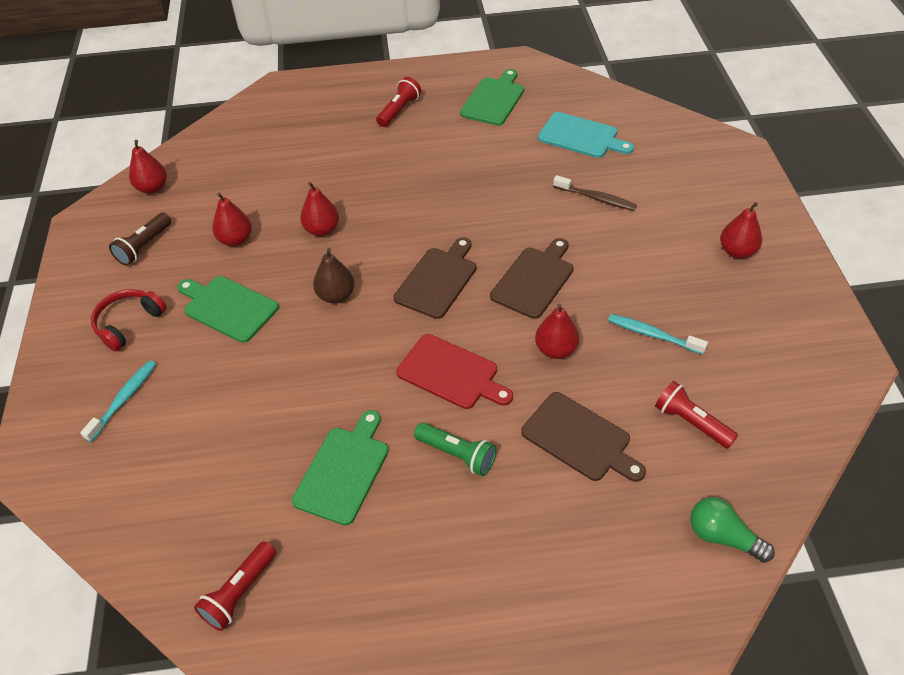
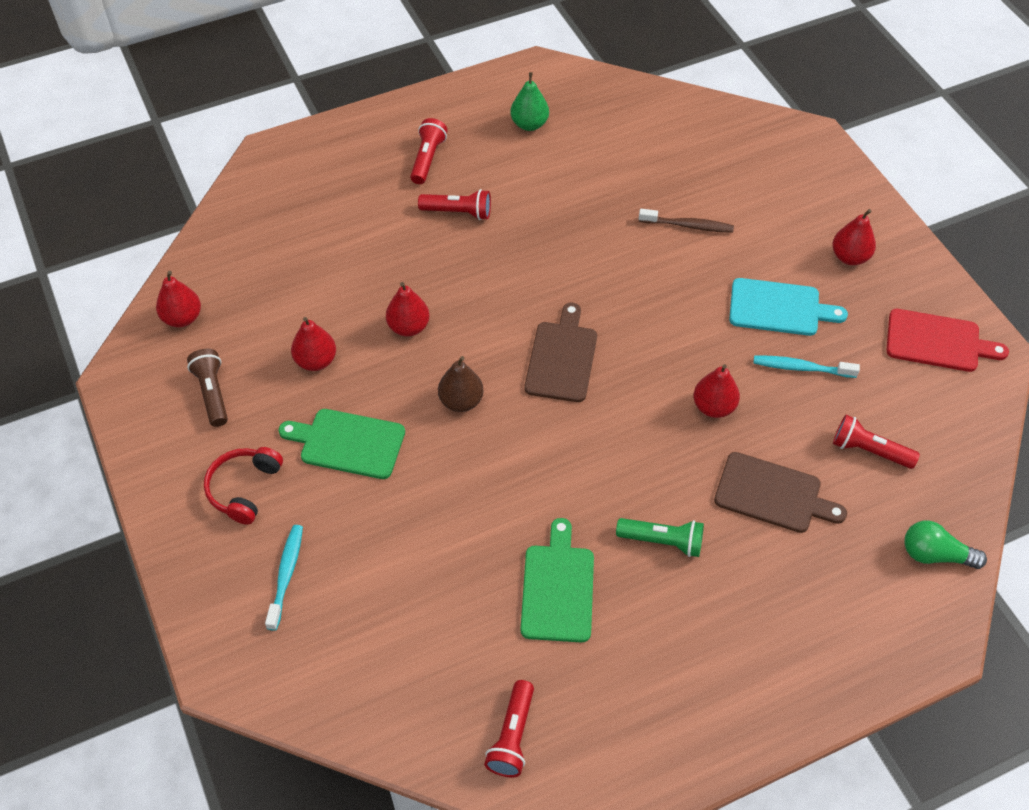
camera: 20 degrees left, 5 degrees up
brown flashlight [109,212,171,266] -> brown flashlight turned 150 degrees clockwise [187,349,228,427]
red cutting board [396,334,513,409] -> red cutting board moved to [886,309,1009,372]
green cutting board [460,69,524,126] -> green pear [510,72,549,131]
brown cutting board [490,238,574,319] -> none
turquoise cutting board [538,112,634,158] -> turquoise cutting board moved to [729,278,848,336]
none -> red flashlight [418,189,491,220]

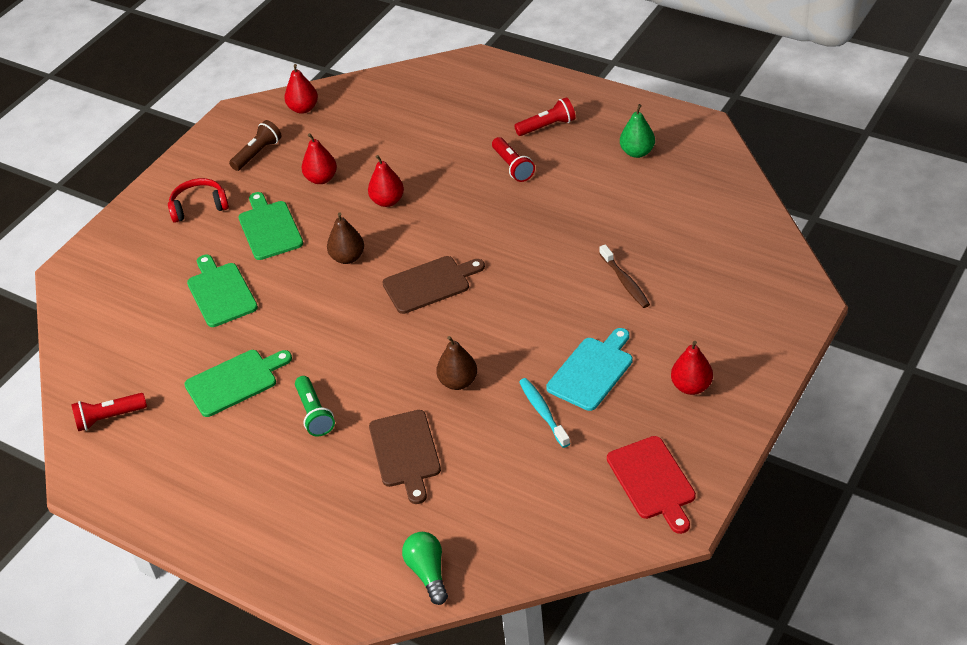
camera: 60 degrees right, 10 degrees down
turquoise toothbrush [265,525,303,631] -> none
red pear [693,364,740,418] -> brown pear [436,336,477,390]
turquoise cutting board [729,278,848,336] -> turquoise cutting board turned 120 degrees counterclockwise [546,328,633,411]
red flashlight [833,415,920,469] -> none
none -> green cutting board [187,255,258,327]

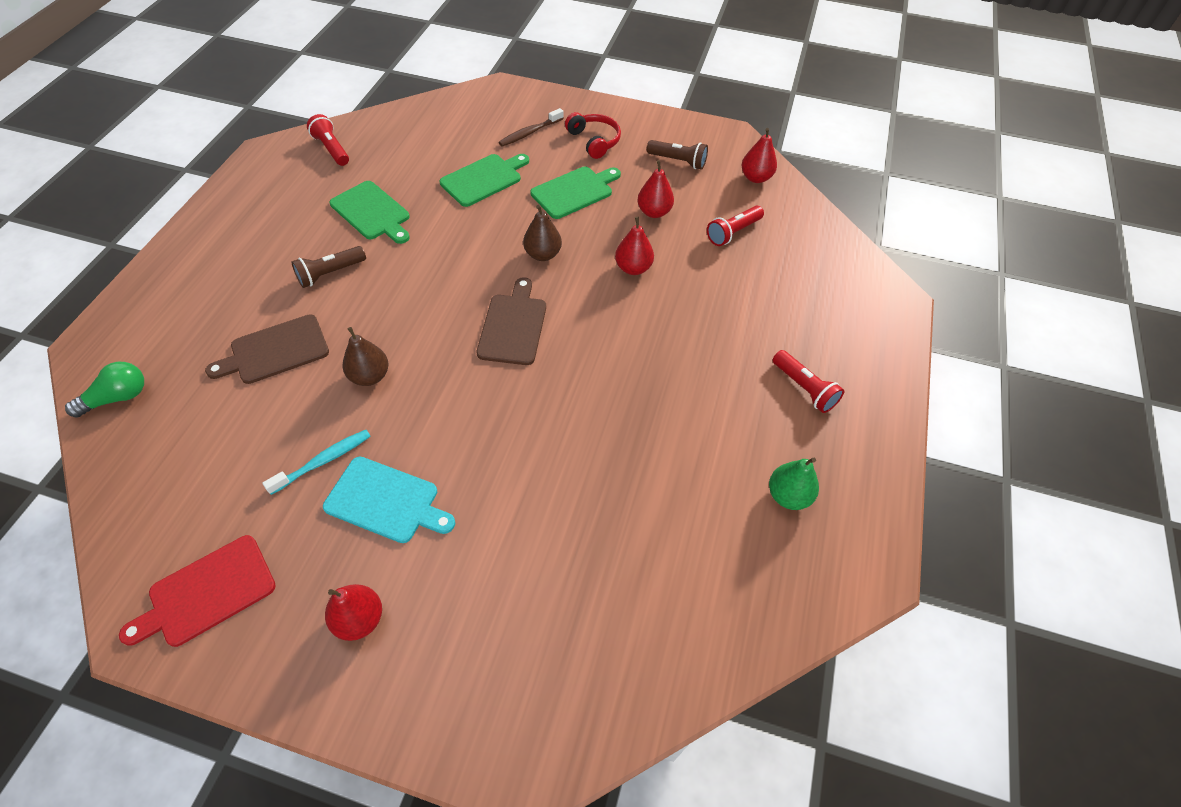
camera: 70 degrees right, 10 degrees up
green flashlight [295,376,335,437] -> brown flashlight [291,246,366,288]
brown cutting board [382,256,485,314] -> brown cutting board turned 135 degrees counterclockwise [477,277,546,365]
red flashlight [492,137,535,182] -> red flashlight moved to [707,206,764,246]
brown toothbrush [599,244,650,308] -> brown toothbrush moved to [499,108,564,147]

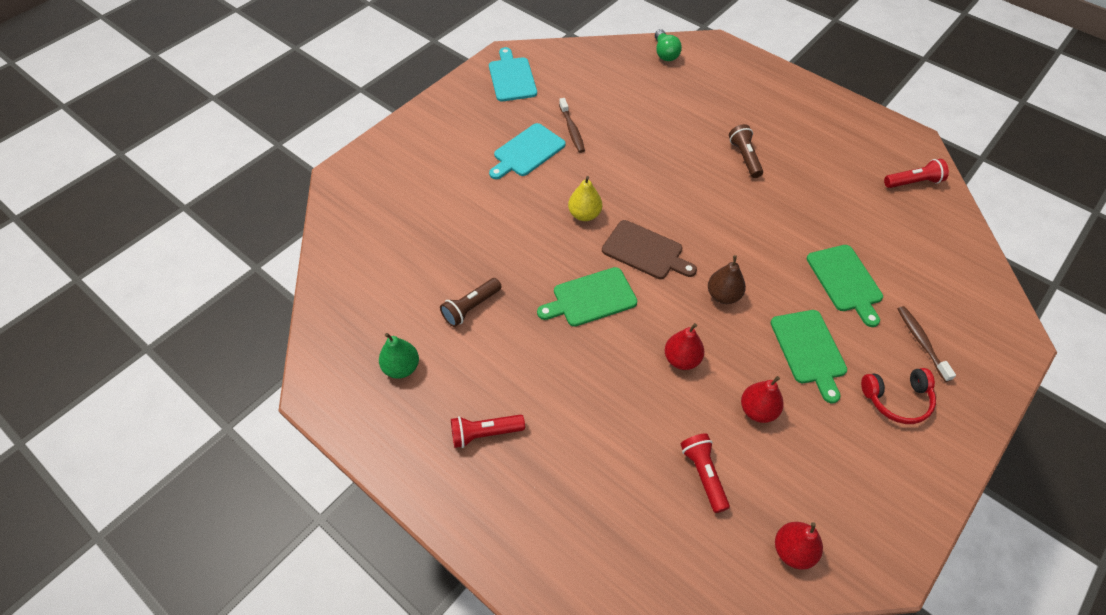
camera: 115 degrees right, 0 degrees up
red cutting board [119,535,276,647] -> turquoise cutting board [489,47,537,101]
brown cutting board [205,314,329,384] -> none
turquoise toothbrush [263,430,371,495] -> brown toothbrush [559,98,585,153]
red pear [325,584,382,641] -> none
green cutting board [330,181,410,244] -> green cutting board moved to [537,267,637,327]
brown pear [343,327,388,386] -> none
brown flashlight [647,140,708,170] -> brown flashlight moved to [440,278,502,327]
none -> yellow pear [568,176,602,221]

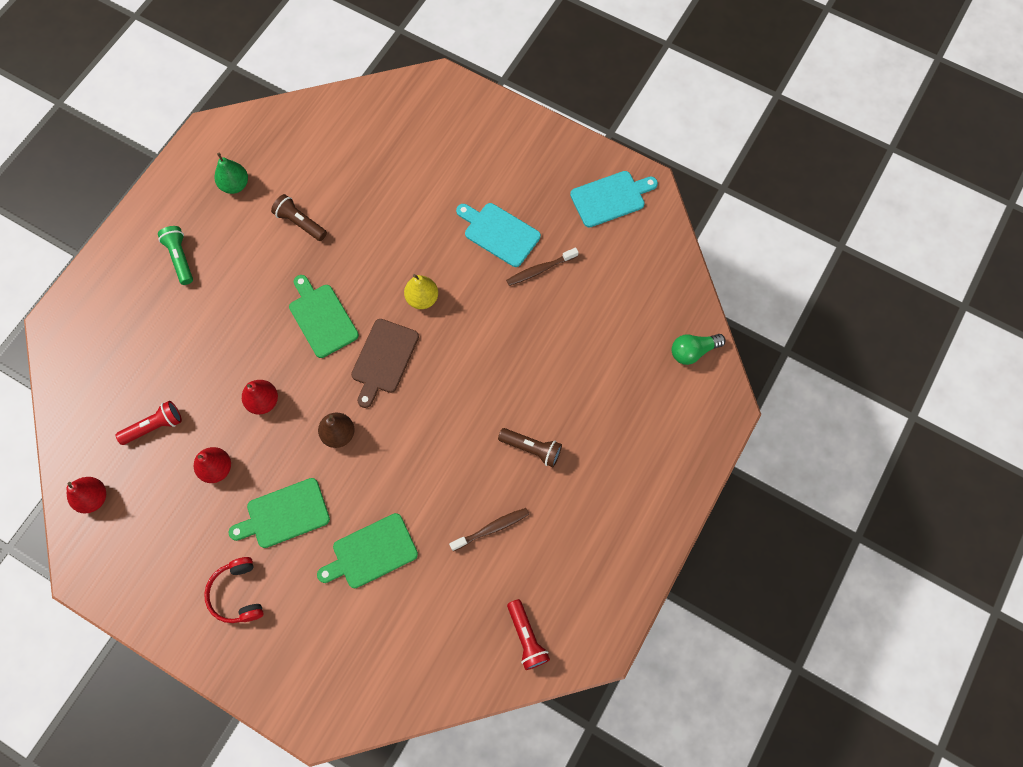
camera: 80 degrees right, 15 degrees up
red flashlight [451,414,525,448] -> green flashlight [158,226,193,285]
brown flashlight [729,124,763,178] -> brown flashlight turned 45 degrees clockwise [498,428,562,467]
brown toothbrush [898,306,956,382] -> brown toothbrush moved to [449,508,529,551]

